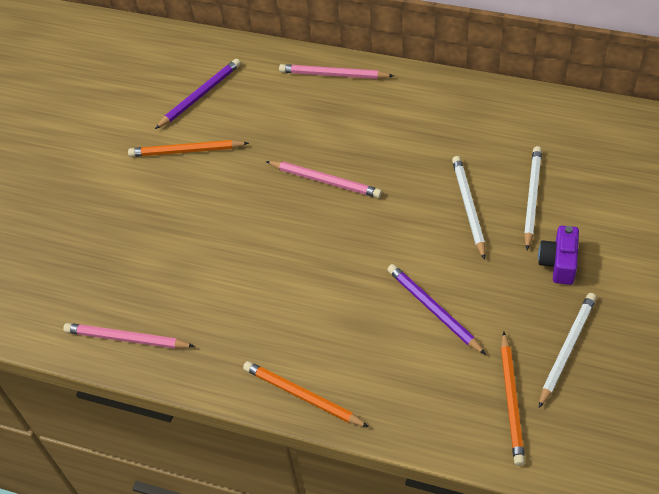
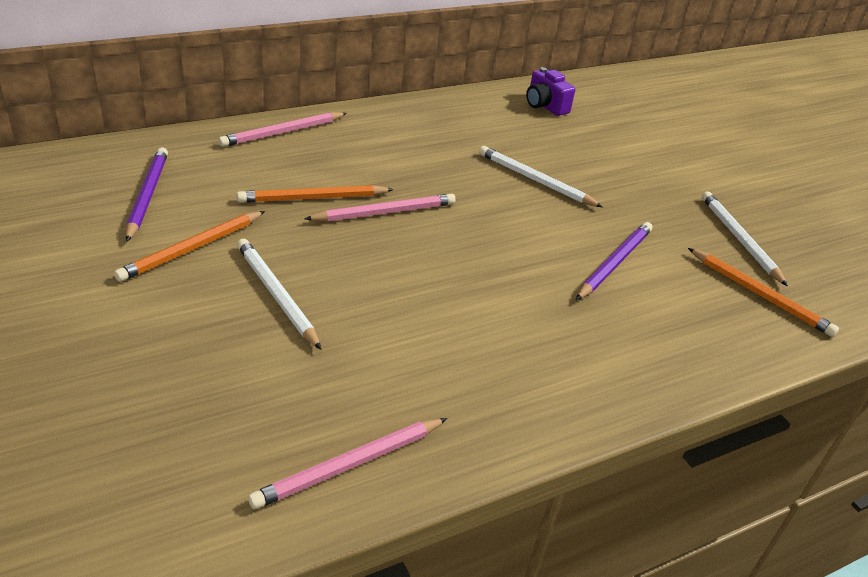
camera: 55 degrees left, 15 degrees down
orange pencil [243,361,369,427] -> orange pencil moved to [237,185,394,203]
purple pencil [387,264,486,355] -> purple pencil turned 120 degrees clockwise [576,222,652,300]
white pencil [524,146,542,250] -> white pencil moved to [237,239,322,350]
purple camera [538,226,579,285] -> purple camera moved to [526,67,576,116]

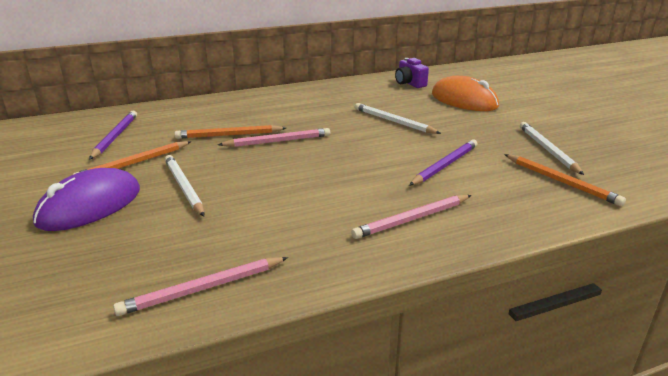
camera: 10 degrees right, 10 degrees down
pink pencil [218,112,347,147] -> pink pencil moved to [351,195,472,239]
none -> purple mouse [33,168,140,231]
none -> orange mouse [432,76,499,111]

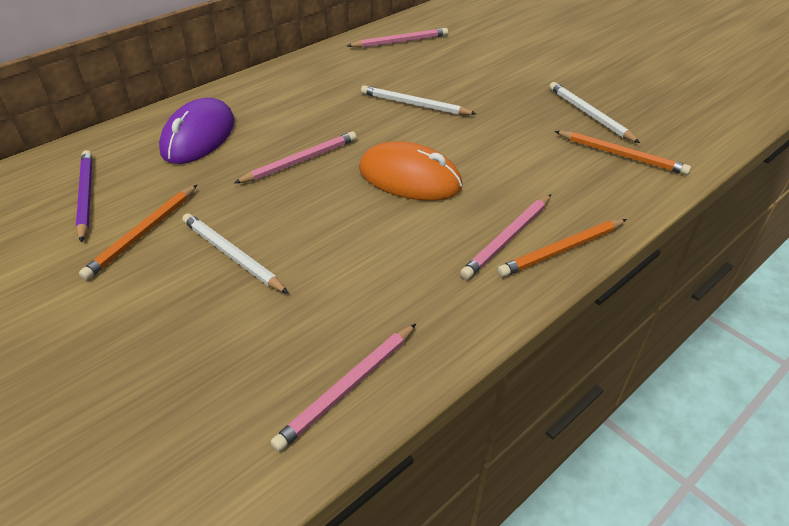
camera: 20 degrees left, 15 degrees up
purple mouse [33,168,140,231] -> purple mouse moved to [159,98,235,164]
orange pencil [174,125,286,139] -> orange pencil moved to [497,219,627,277]
purple camera [395,58,429,88] -> pink pencil [347,28,448,48]
purple pencil [409,140,478,186] -> none
orange mouse [432,76,499,111] -> orange mouse moved to [359,141,463,201]

